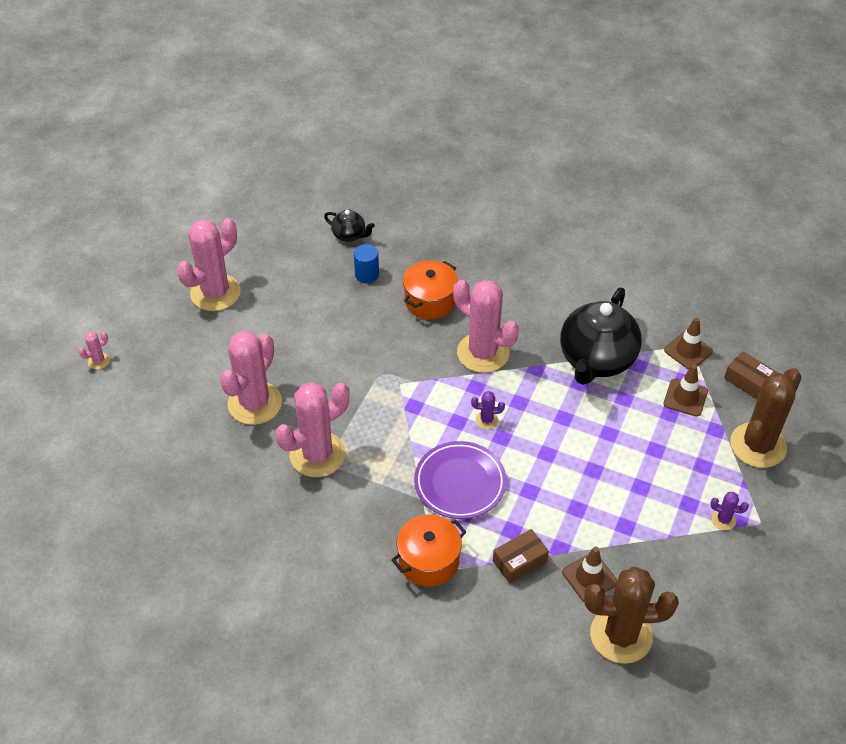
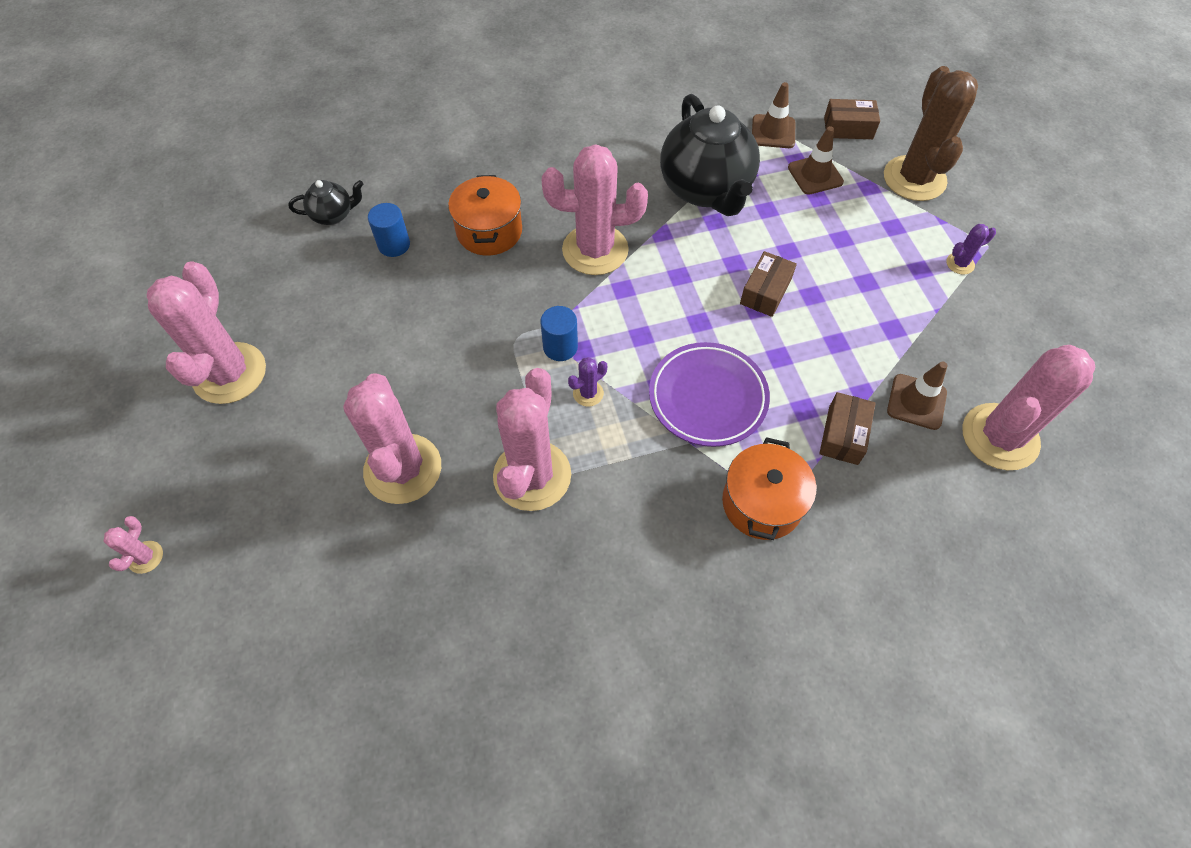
camera: 40 degrees left, 10 degrees up
purple cactus [471,391,505,429] -> purple cactus moved to [568,357,607,407]
brown cactus [584,567,679,664] -> pink cactus [963,345,1095,470]
none -> blue cylinder [540,306,578,361]
none -> brown box [740,251,797,317]

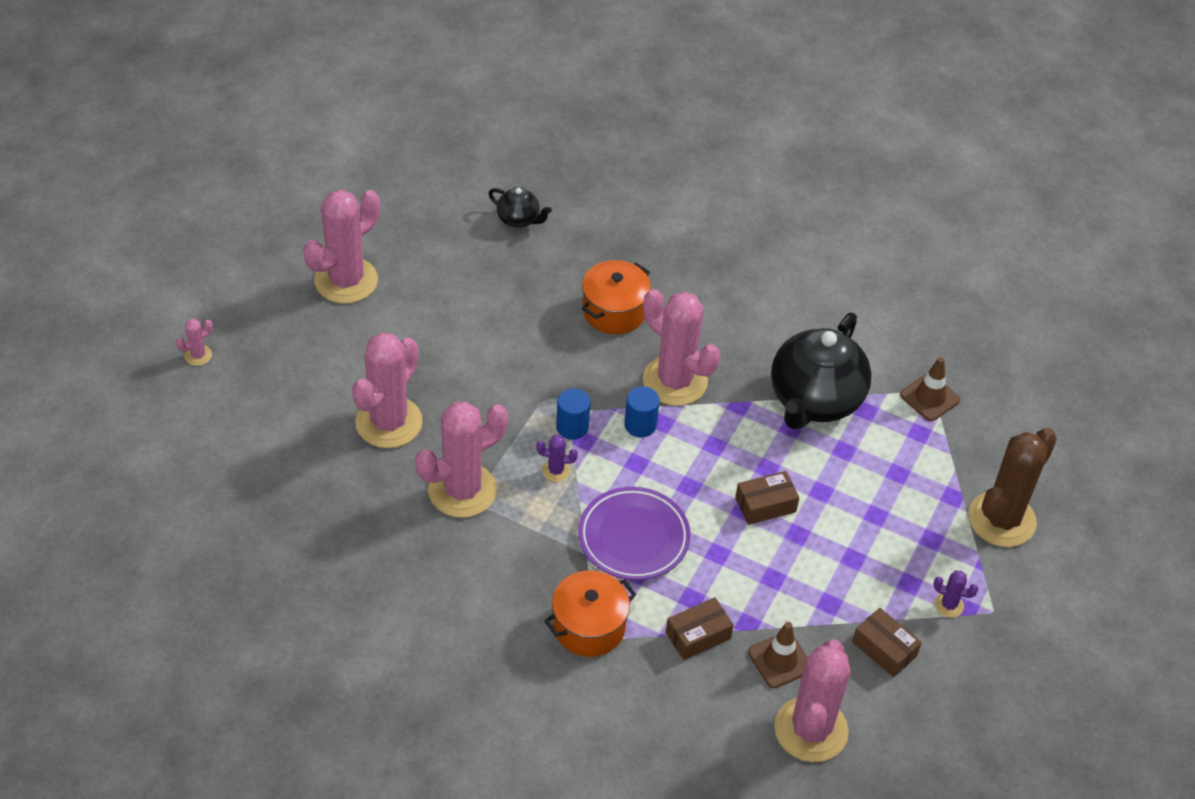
camera: 40 degrees right, 10 degrees down
blue cylinder [368,203,410,257] -> blue cylinder moved to [624,386,660,438]
brown traffic cone [788,126,844,195] -> none
brown box [824,99,880,139] -> brown box moved to [852,608,922,677]
pink cactus [963,345,1095,470] -> pink cactus turned 75 degrees counterclockwise [774,639,851,762]

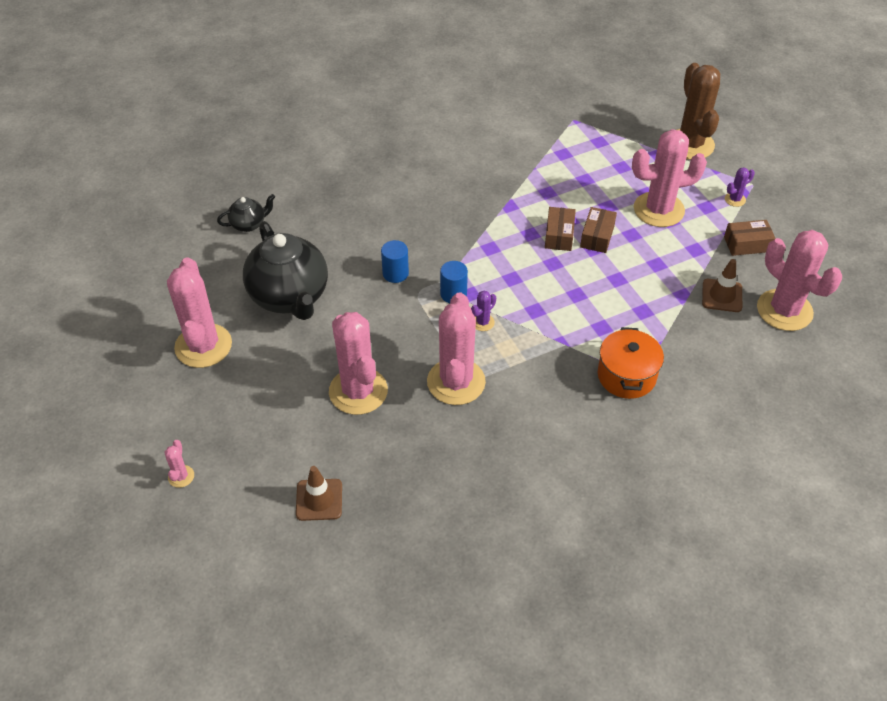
camera: 50 degrees left, 0 degrees up
purple plate [578,487,690,580] -> none
orange pot [582,260,651,334] -> none
blue cylinder [624,386,660,438] -> blue cylinder moved to [381,240,409,283]
pink cactus [643,289,720,406] -> pink cactus moved to [632,129,707,227]
brown box [666,597,734,660] -> brown box moved to [545,207,576,251]
black teapot [771,313,872,429] -> black teapot moved to [243,221,328,320]
brown traffic cone [900,357,960,421] -> brown traffic cone moved to [296,466,342,521]

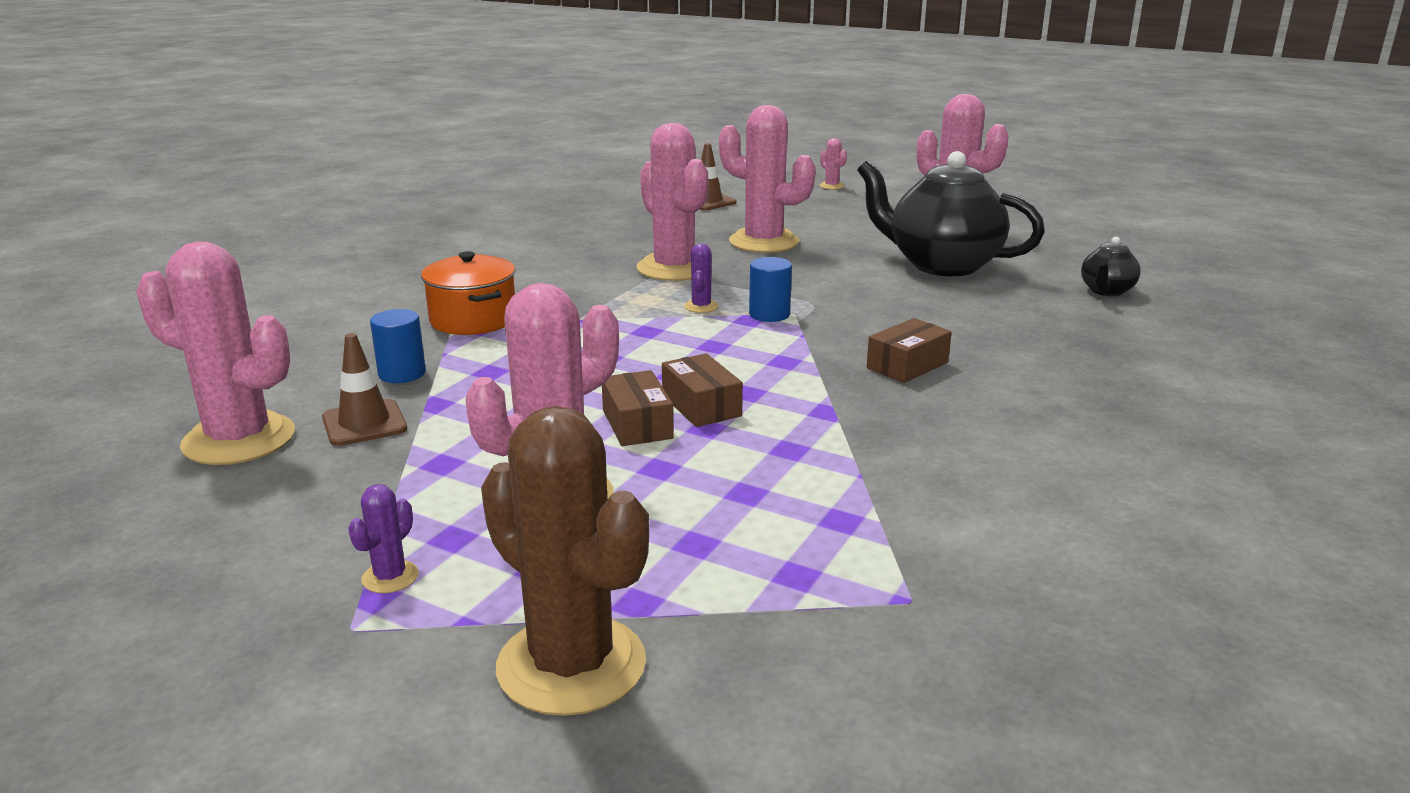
camera: 145 degrees right, 25 degrees down
blue cylinder [381,240,409,283] -> blue cylinder moved to [370,309,426,383]
brown box [724,220,776,256] -> brown box moved to [867,318,952,383]

